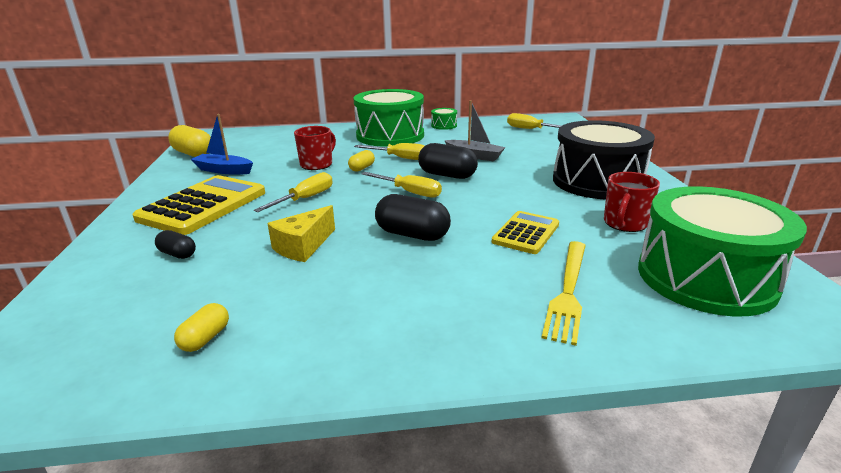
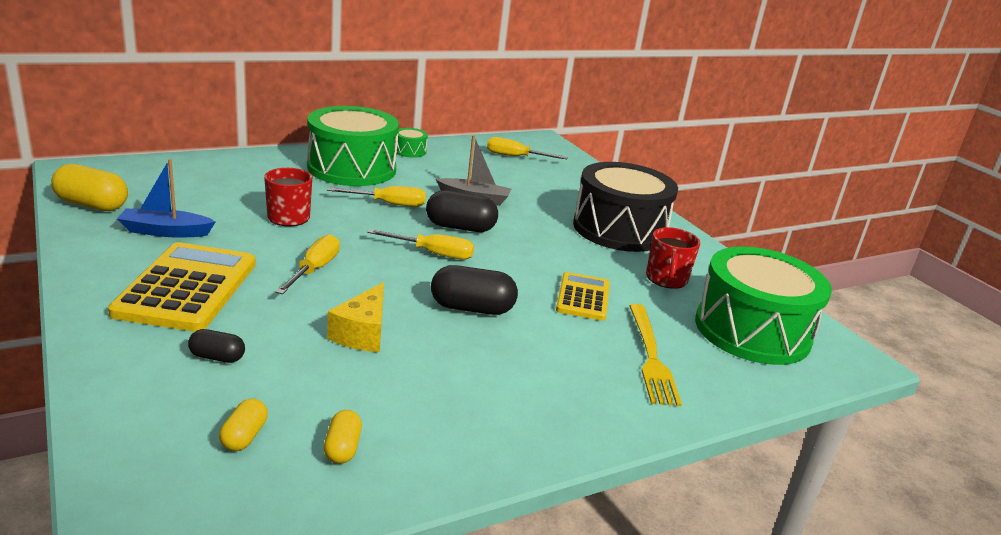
camera: 25 degrees left, 0 degrees up
yellow capsule [348,150,375,171] -> yellow capsule moved to [219,398,268,451]

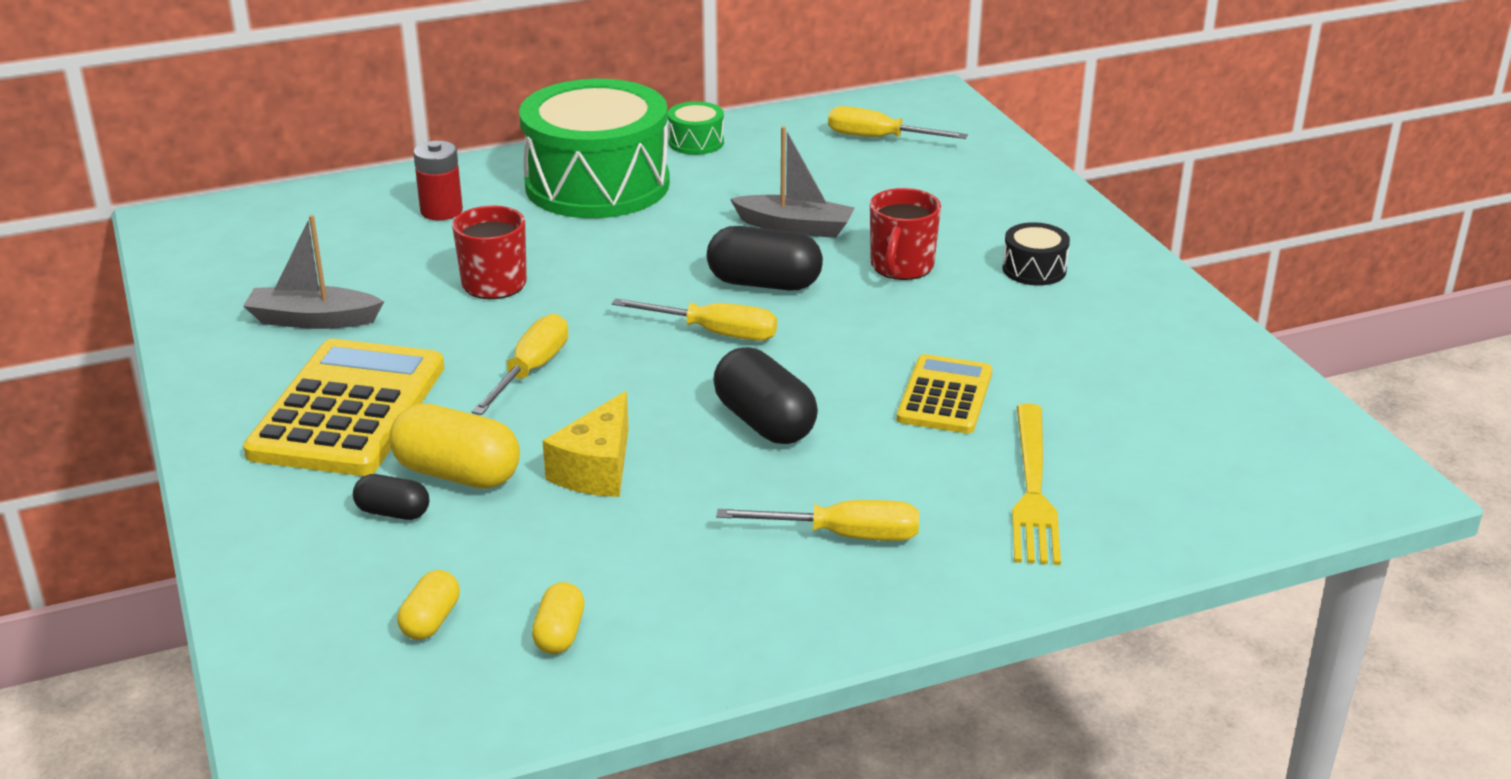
camera: 10 degrees right, 5 degrees up
yellow capsule [51,164,128,211] -> yellow capsule moved to [389,404,520,489]
blue boat [117,159,216,237] -> grey boat [243,215,384,329]
yellow screwdriver [327,186,426,207] -> yellow screwdriver moved to [716,500,919,541]
black capsule [431,265,518,315] -> black capsule turned 45 degrees clockwise [713,347,818,444]
black drum [573,162,678,252] -> black drum [1002,222,1070,286], size x0.40
red mug [646,227,701,289] -> red mug moved to [870,188,941,280]
green drum [695,246,832,365] -> none
none -> red battery [413,141,463,220]

